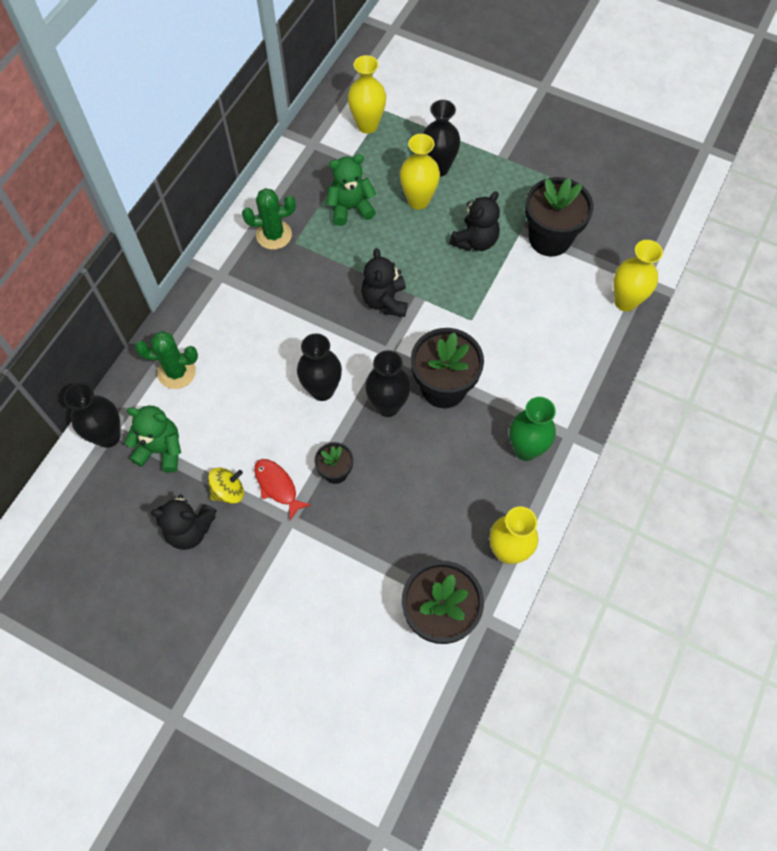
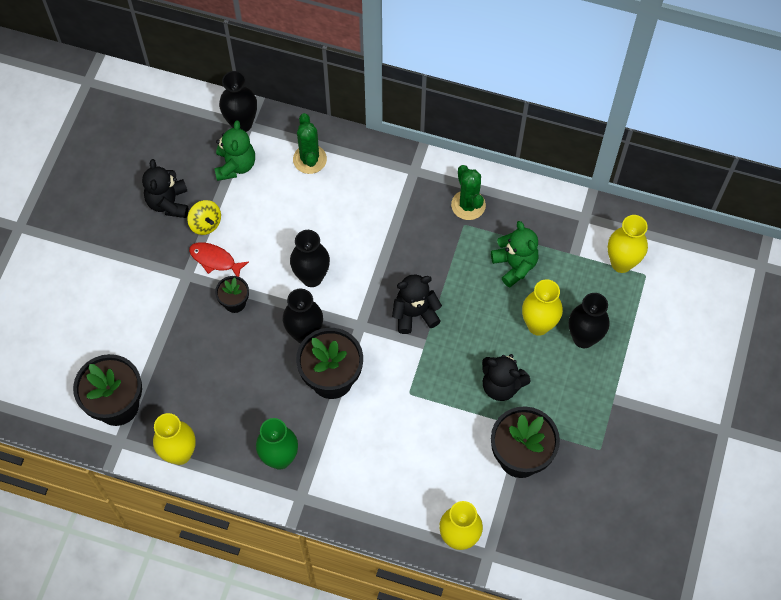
camera: 80 degrees right, 0 degrees up
red fish [254,459,311,521] -> red fish turned 105 degrees counterclockwise [189,242,249,277]

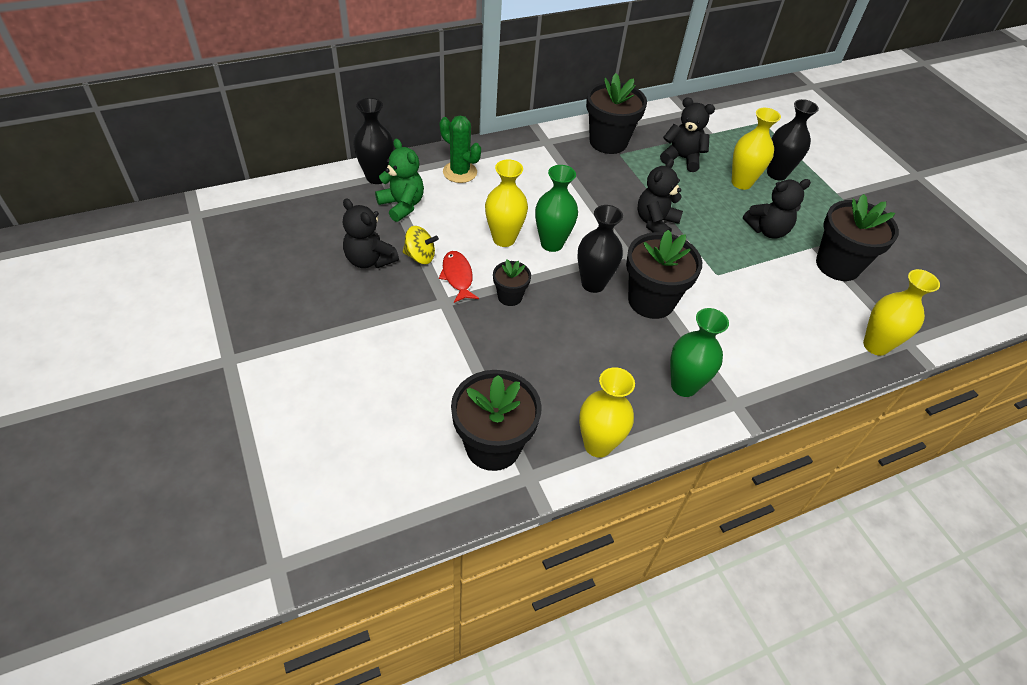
camera: 45 degrees left, 15 degrees down
red fish [189,242,249,277] -> red fish turned 90 degrees clockwise [439,251,479,303]
black vase [290,230,330,287] -> green vase [535,165,578,252]
green cactus [451,165,486,220] -> black flower pot [586,73,647,154]
green teddy bear [491,221,539,288] -> black teddy bear [660,97,715,172]
yellow vase [608,215,648,273] -> yellow vase moved to [485,159,528,247]

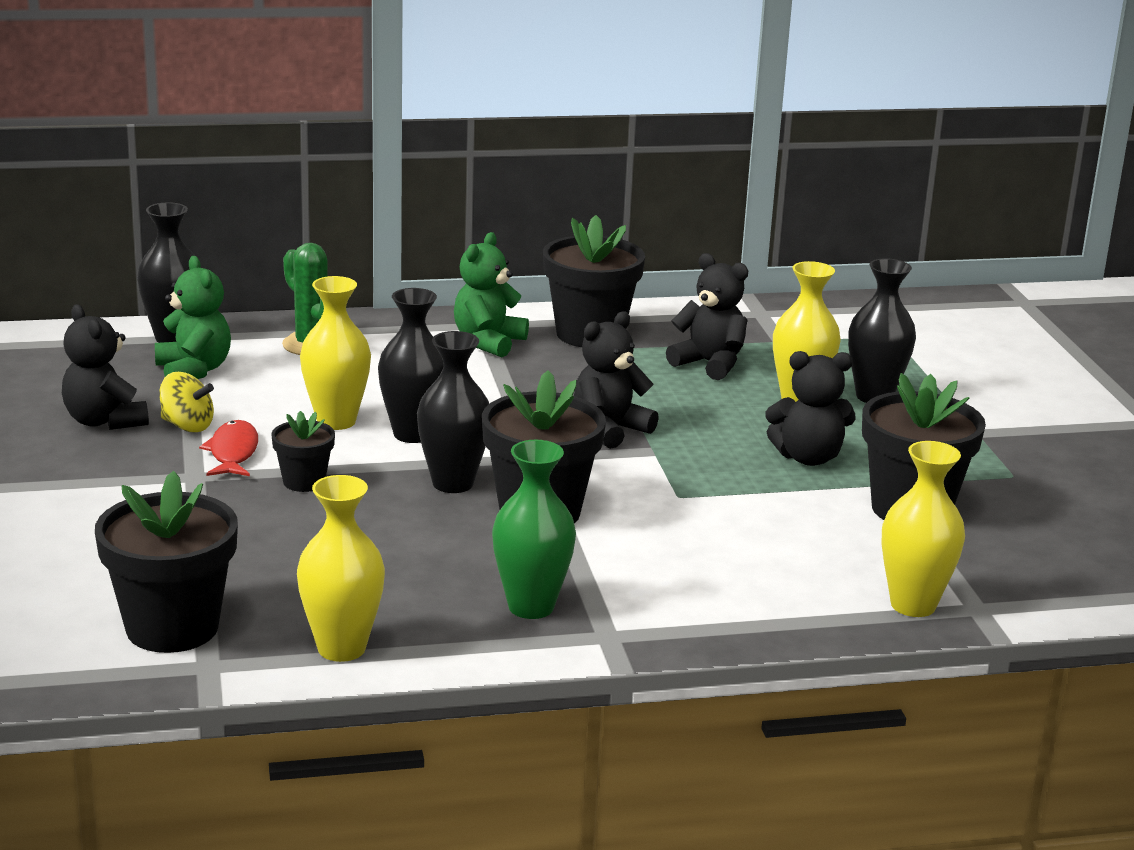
camera: 15 degrees right, 25 degrees down
green vase [535,165,578,252] -> black vase [378,288,444,443]
none -> green teddy bear [454,232,529,357]

